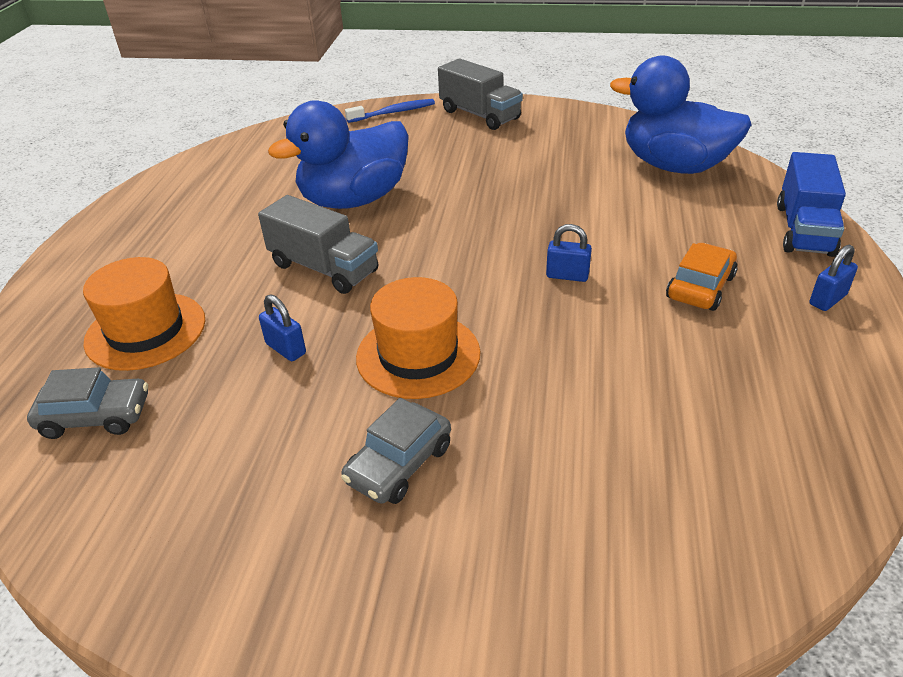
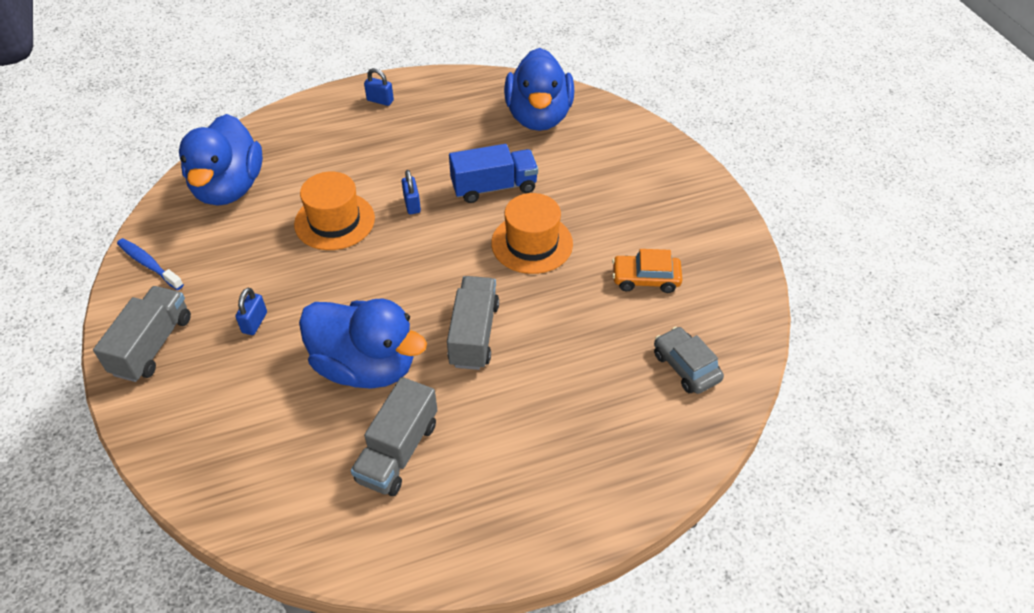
camera: 120 degrees left, 10 degrees up
orange hat [83,257,205,371] -> orange hat moved to [294,172,375,250]
blue padlock [259,294,306,361] -> blue padlock moved to [235,288,267,335]
grey car [341,398,451,504] -> none
blue toothbrush [345,99,435,123] -> blue toothbrush moved to [117,238,184,290]
orange car [666,243,738,311] -> orange car moved to [612,249,682,293]
blue truck [777,152,846,257] -> blue truck moved to [449,144,538,203]
none -> grey truck [351,377,437,496]
none -> blue duck [504,48,574,131]

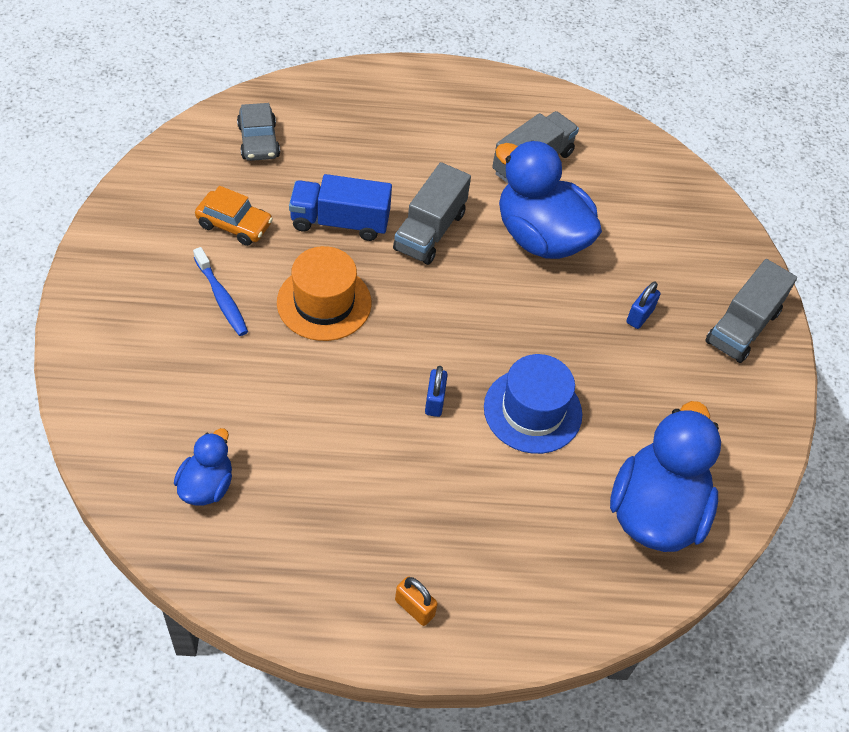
camera: 165 degrees left, 5 degrees up
blue toothbrush [117,238,184,290] -> blue toothbrush moved to [193,247,248,336]
orange hat [294,172,375,250] -> blue hat [484,354,582,454]
blue padlock [364,68,394,106] -> orange padlock [395,576,438,626]
blue truck [449,144,538,203] -> blue truck moved to [289,174,392,241]
blue duck [504,48,574,131] -> blue duck [174,428,232,505], size x0.51

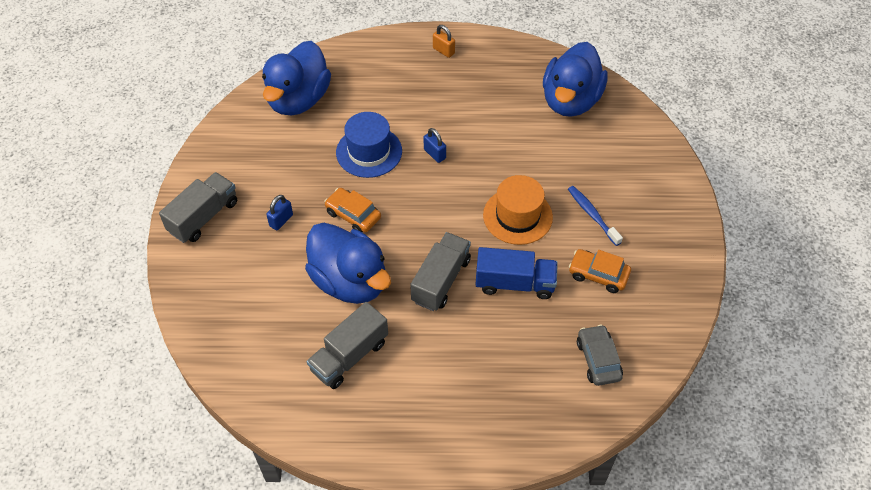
camera: 175 degrees left, 0 degrees up
blue duck [174,428,232,505] -> blue duck [543,42,608,117], size x1.95
blue padlock [425,366,447,417] -> blue padlock turned 45 degrees counterclockwise [424,128,446,163]
none -> orange car [324,188,381,233]

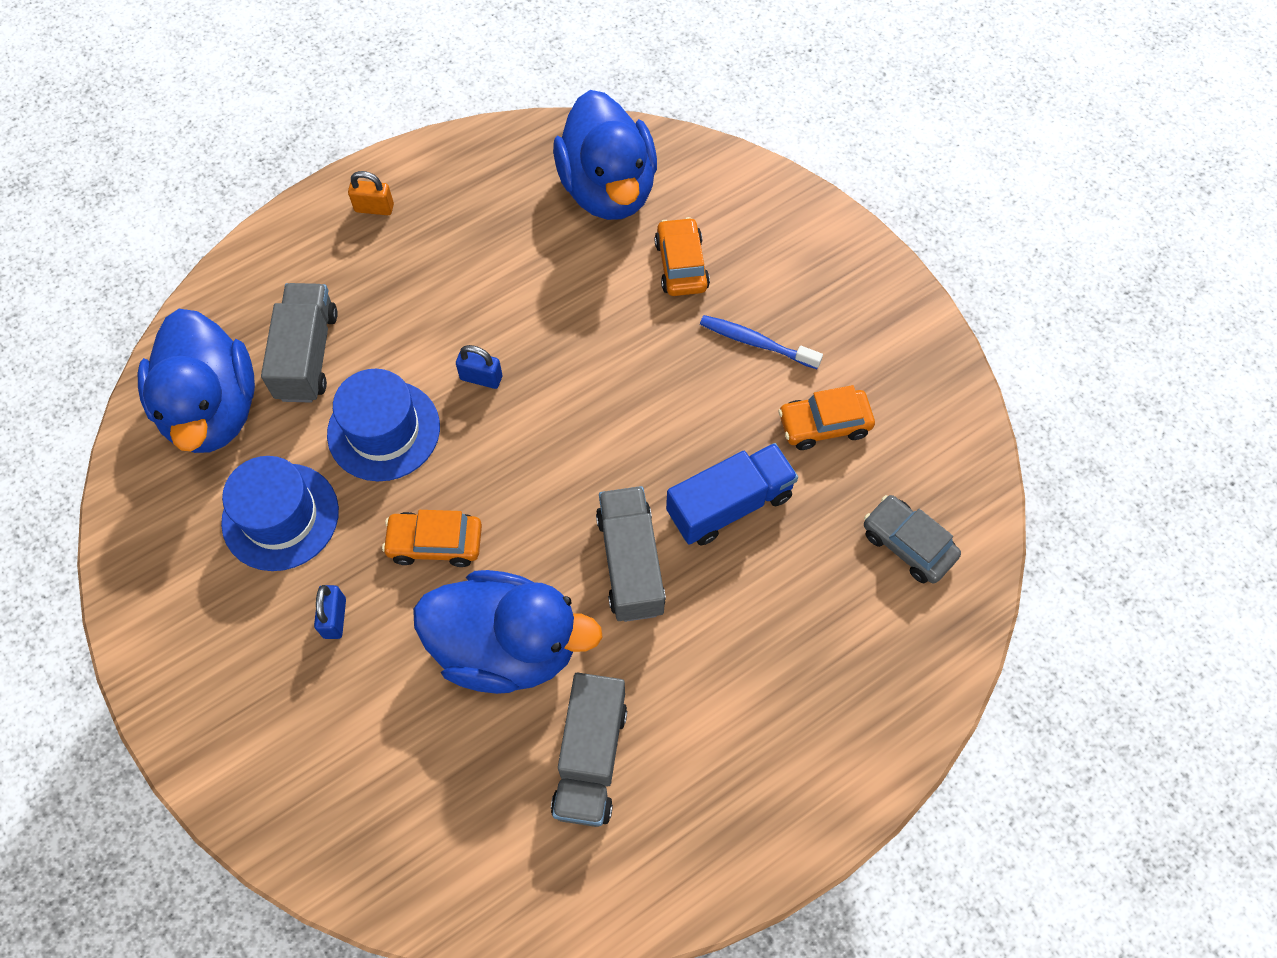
camera: 35 degrees left, 10 degrees up
grey truck [159,172,237,243] -> grey truck moved to [261,283,338,403]
orange hat [483,175,553,245] -> none
none -> blue hat [221,456,339,571]
none -> orange car [654,217,710,296]

